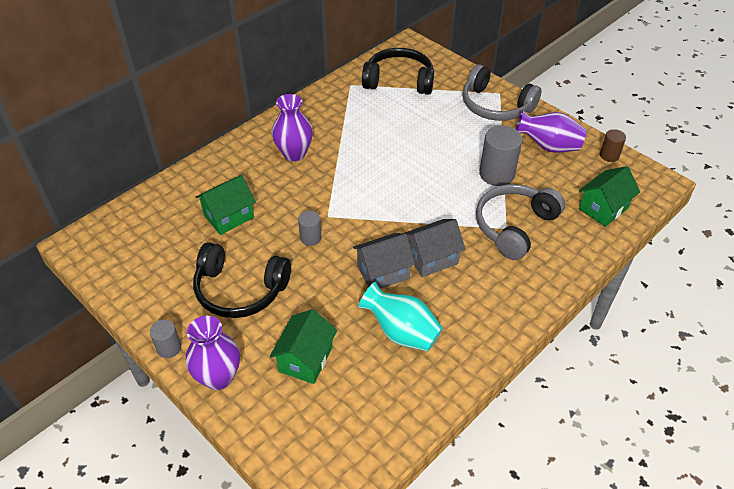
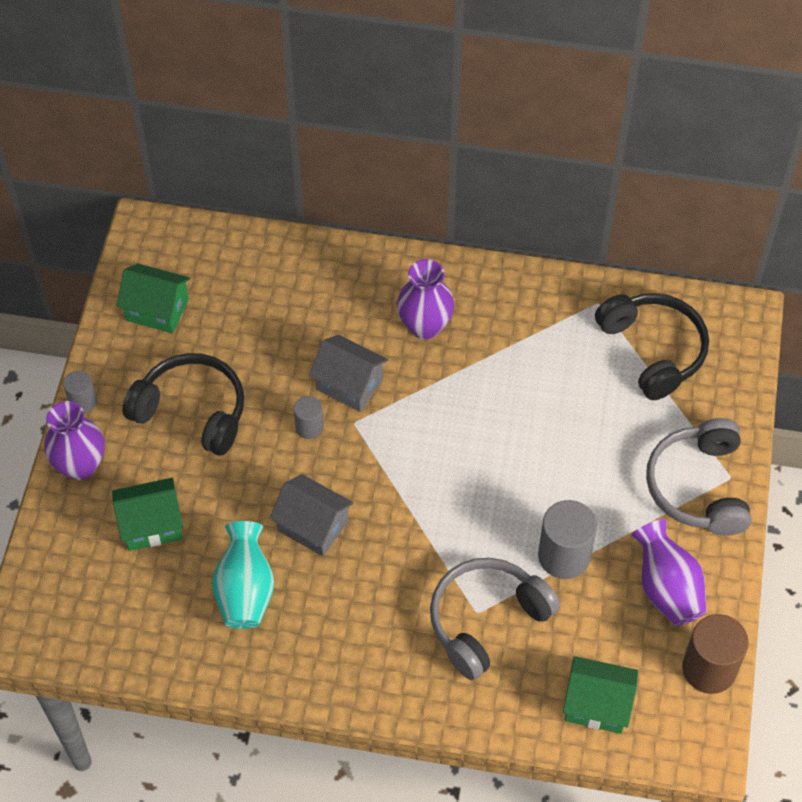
camera: 55 degrees right, 10 degrees up
black headphones [193,242,291,318] -> black headphones turned 135 degrees clockwise [122,353,244,456]
green house [195,175,256,235] -> green house moved to [117,263,190,333]
grey house [404,219,465,277] -> grey house moved to [309,335,388,412]
grey headphones [476,184,565,260] -> grey headphones turned 45 degrees counterclockwise [430,558,560,680]
brown cylinder [600,129,626,162] -> brown cylinder [682,614,749,694], size x1.79

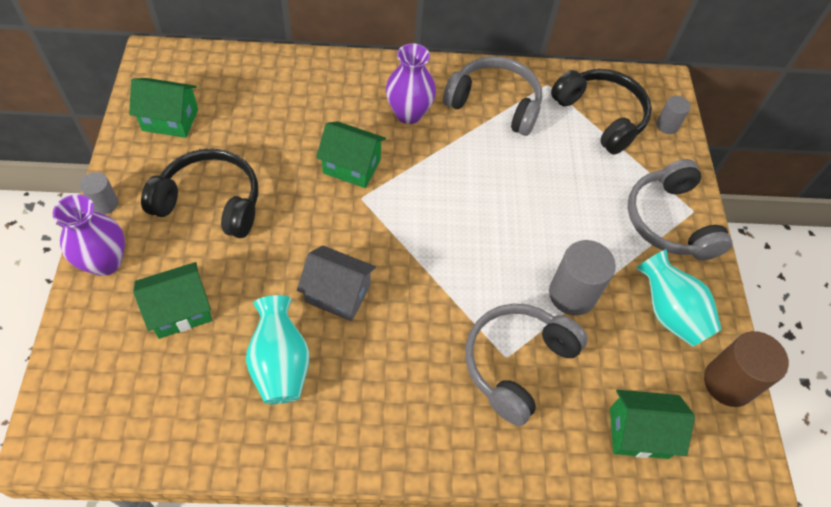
camera: 15 degrees left, 0 degrees up
grey cylinder [294,396,324,439] -> grey cylinder moved to [656,96,691,134]
grey house [309,335,388,412] -> green house [316,121,386,188]
purple vase [631,519,707,626] -> turquoise vase [636,249,722,347]
none -> grey headphones [443,56,542,136]

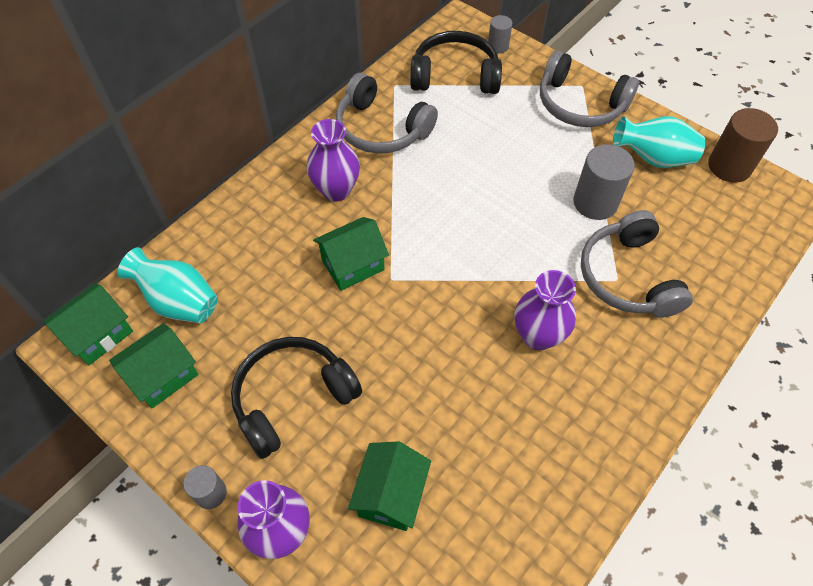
camera: 45 degrees left, 0 degrees up
turquoise vase [246,295,310,404] -> turquoise vase moved to [117,247,218,323]
grey house [297,245,376,321] -> none
grey headphones [443,56,542,136] -> grey headphones turned 120 degrees counterclockwise [336,73,438,154]
green house [610,390,695,459] -> green house moved to [43,283,133,365]
none -> purple vase [514,270,576,350]

